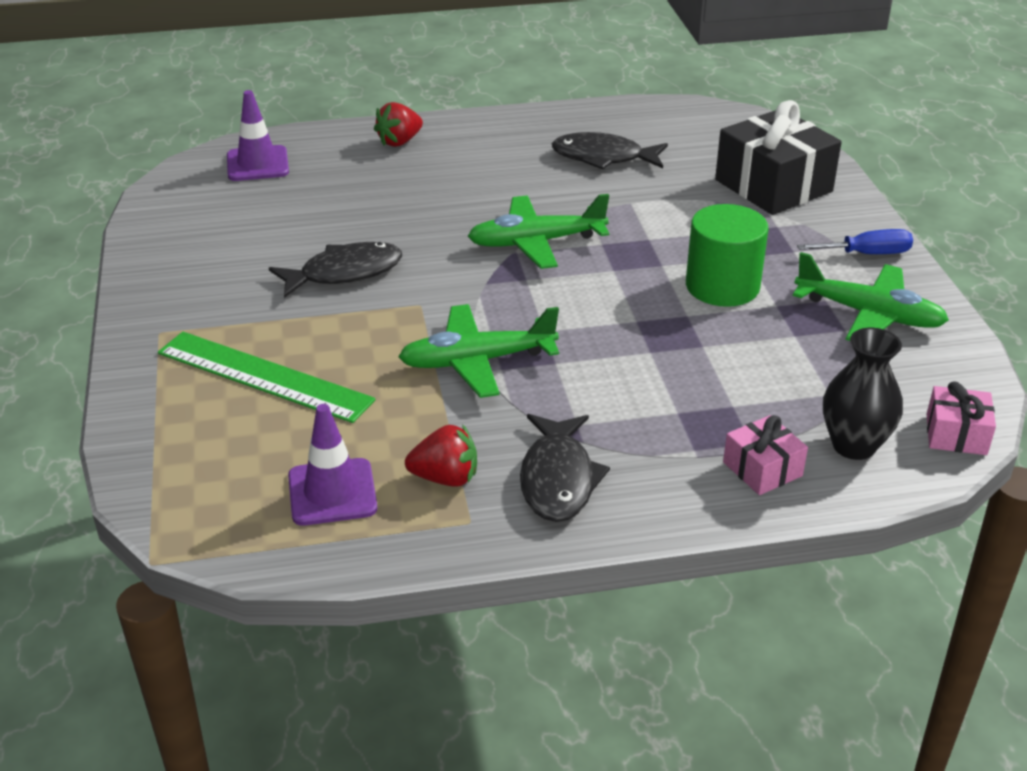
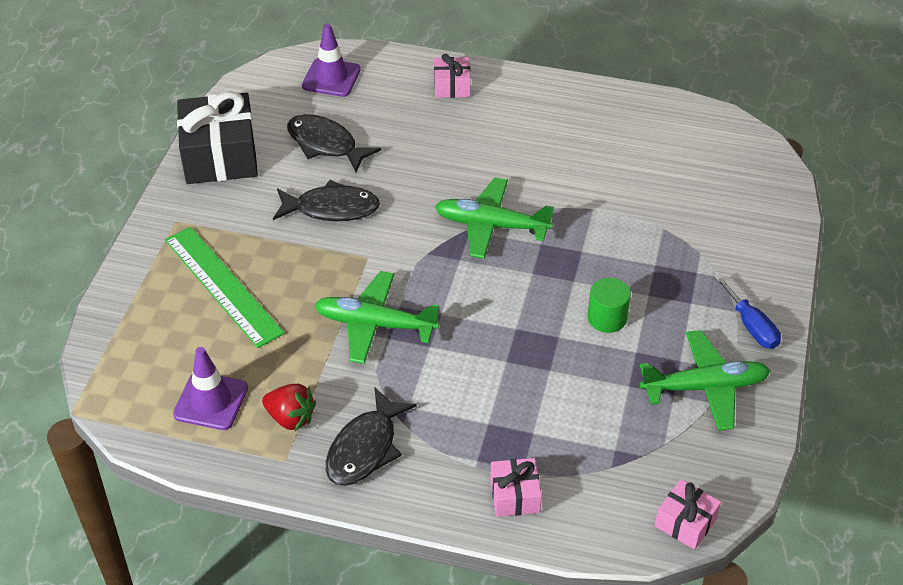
camera: 25 degrees right, 10 degrees up
red strawberry [374,102,423,147] -> pink gift [434,54,471,98]
black fish [552,132,668,170] -> black fish moved to [287,114,381,172]
green cylinder [686,204,769,307] -> green cylinder [588,278,631,333], size x0.63
black gift [715,100,842,215] -> black gift moved to [177,91,258,184]
green plane [793,252,949,341] -> green plane turned 60 degrees counterclockwise [640,330,770,431]
blue screwdriver [797,229,913,254] -> blue screwdriver turned 45 degrees clockwise [714,274,781,349]
black vase [823,328,903,460] -> none

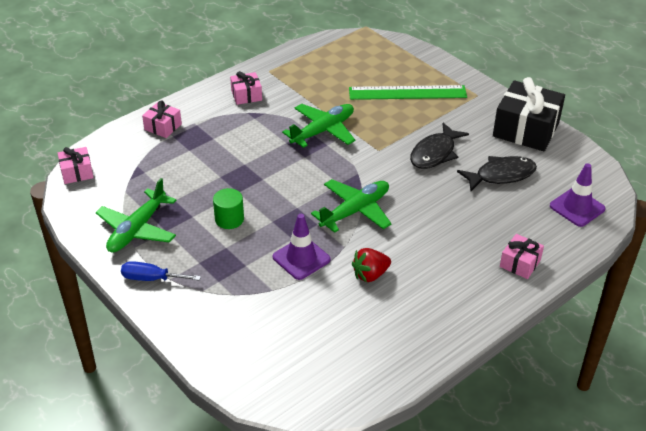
camera: 125 degrees right, 5 degrees down
purple traffic cone [173,347,248,430] -> purple traffic cone moved to [273,214,330,280]
red strawberry [262,384,316,431] -> red strawberry moved to [352,248,391,282]
black fish [326,387,417,486] -> pink gift [230,71,262,105]

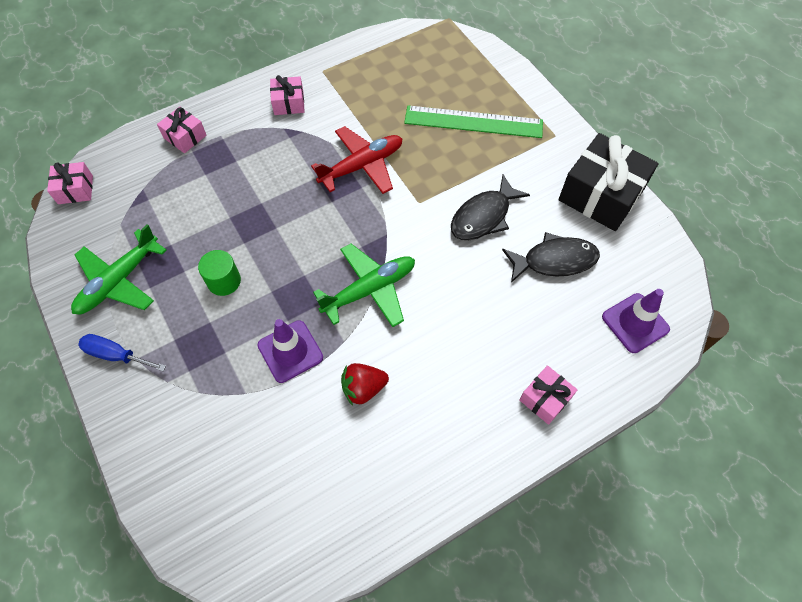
camera: 10 degrees right, 20 degrees up
green plane [282,104,355,148] -> red plane [311,126,403,194]

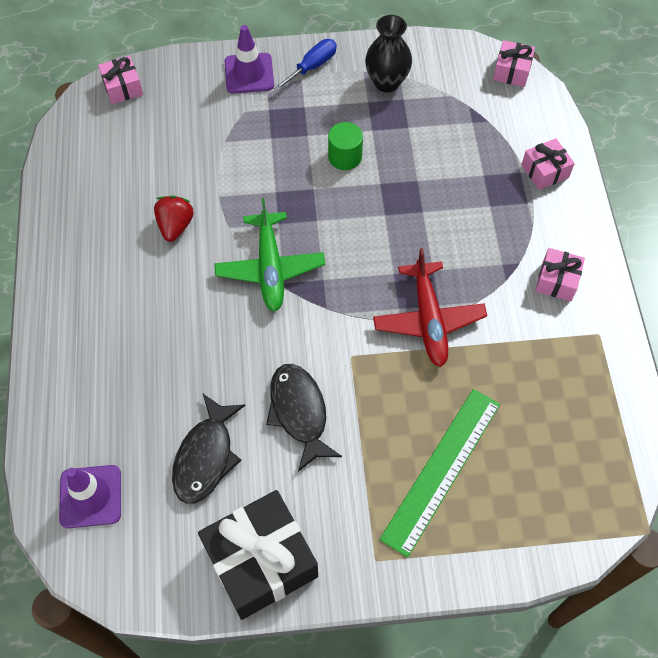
camera: 115 degrees right, 0 degrees up
green plane [71,224,167,314] -> black vase [365,15,412,92]
purple traffic cone [257,319,323,383] -> purple traffic cone moved to [225,25,274,94]
pink gift [519,365,578,425] -> pink gift moved to [98,56,143,104]

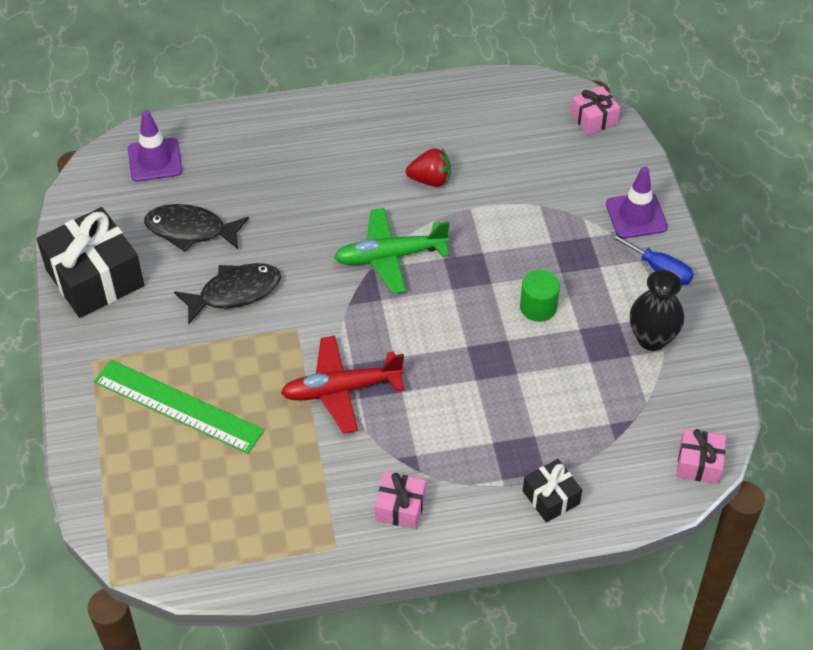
camera: 85 degrees right, 10 degrees down
pink gift [521,138,575,190] -> black gift [523,459,582,522]

